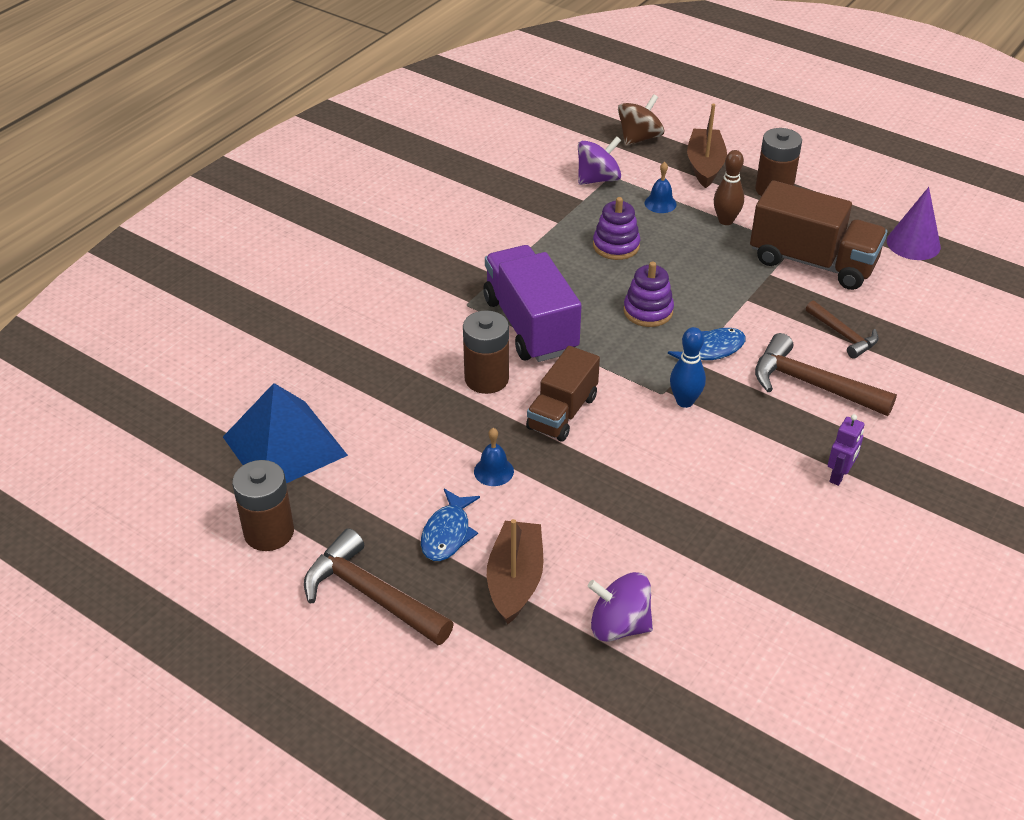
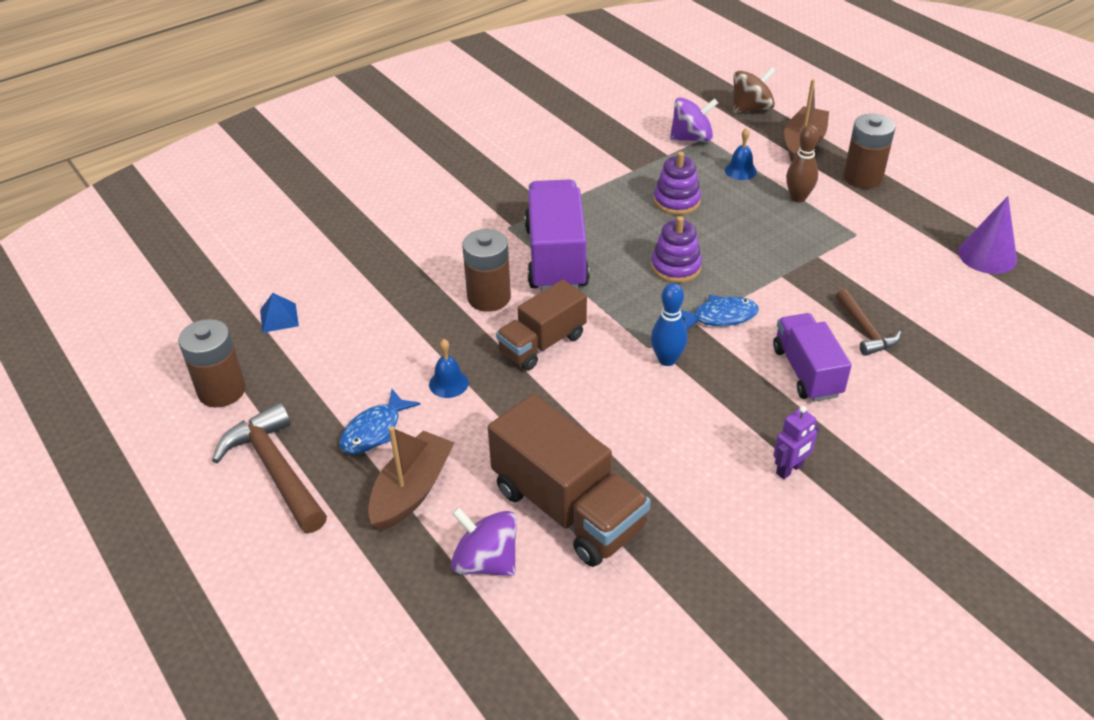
camera: 20 degrees right, 0 degrees up
blue pyramid [223,383,348,483] -> blue pyramid [260,293,299,333], size x0.41
brown truck [750,180,887,290] -> brown truck moved to [488,394,650,567]
brown hammer [755,333,897,416] -> purple truck [773,313,852,402]

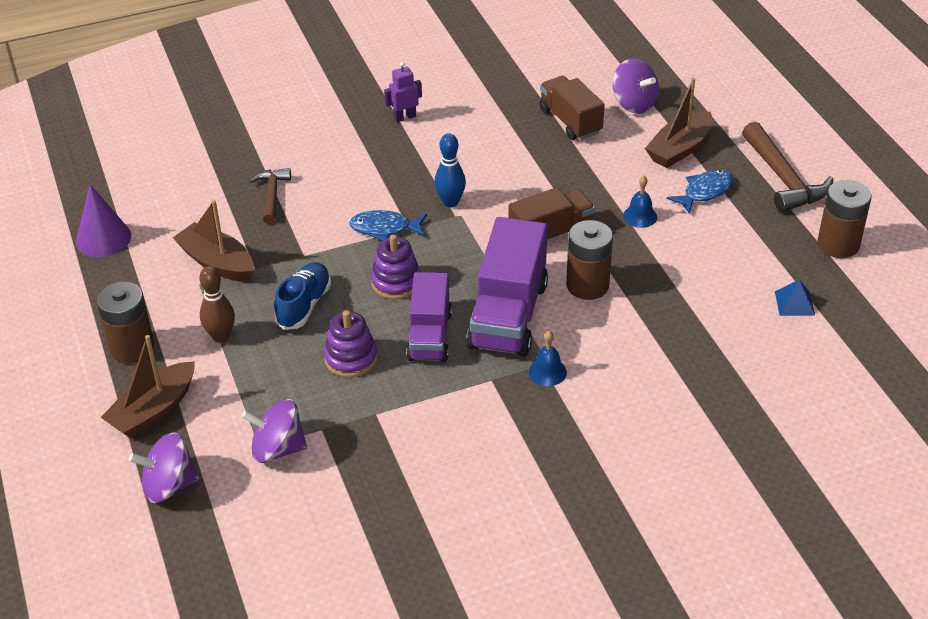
camera: 165 degrees left, 0 degrees up
brown truck [488,394,650,567] -> brown truck [539,76,605,140], size x0.65
blue bell [725,128,757,180] -> blue bell moved to [529,331,567,386]
brown spinning top [733,67,776,113] -> purple spinning top [129,432,199,503]
purple truck [773,313,852,402] -> purple truck moved to [406,272,452,362]
none -> brown boat [173,200,254,282]
none -> blue shoe [274,262,331,330]

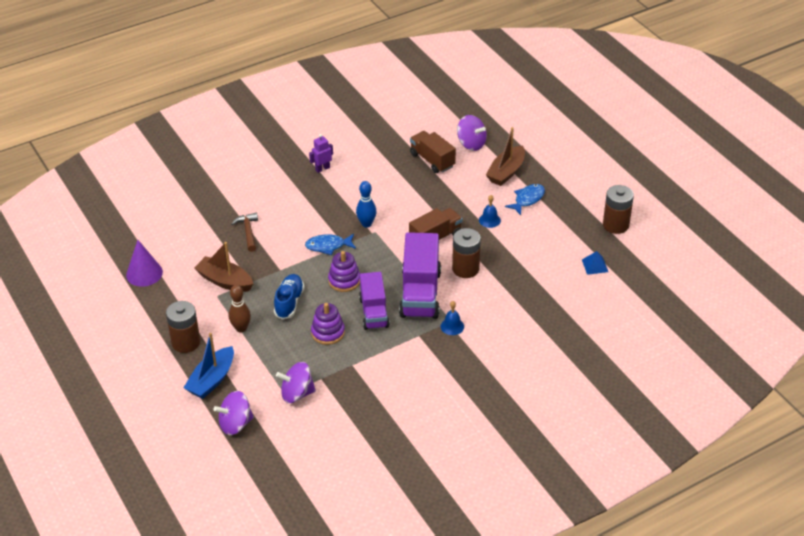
camera: 10 degrees left, 0 degrees up
brown boat [101,335,195,438] -> blue boat [183,333,234,399]
brown hammer [742,122,834,212] -> none

